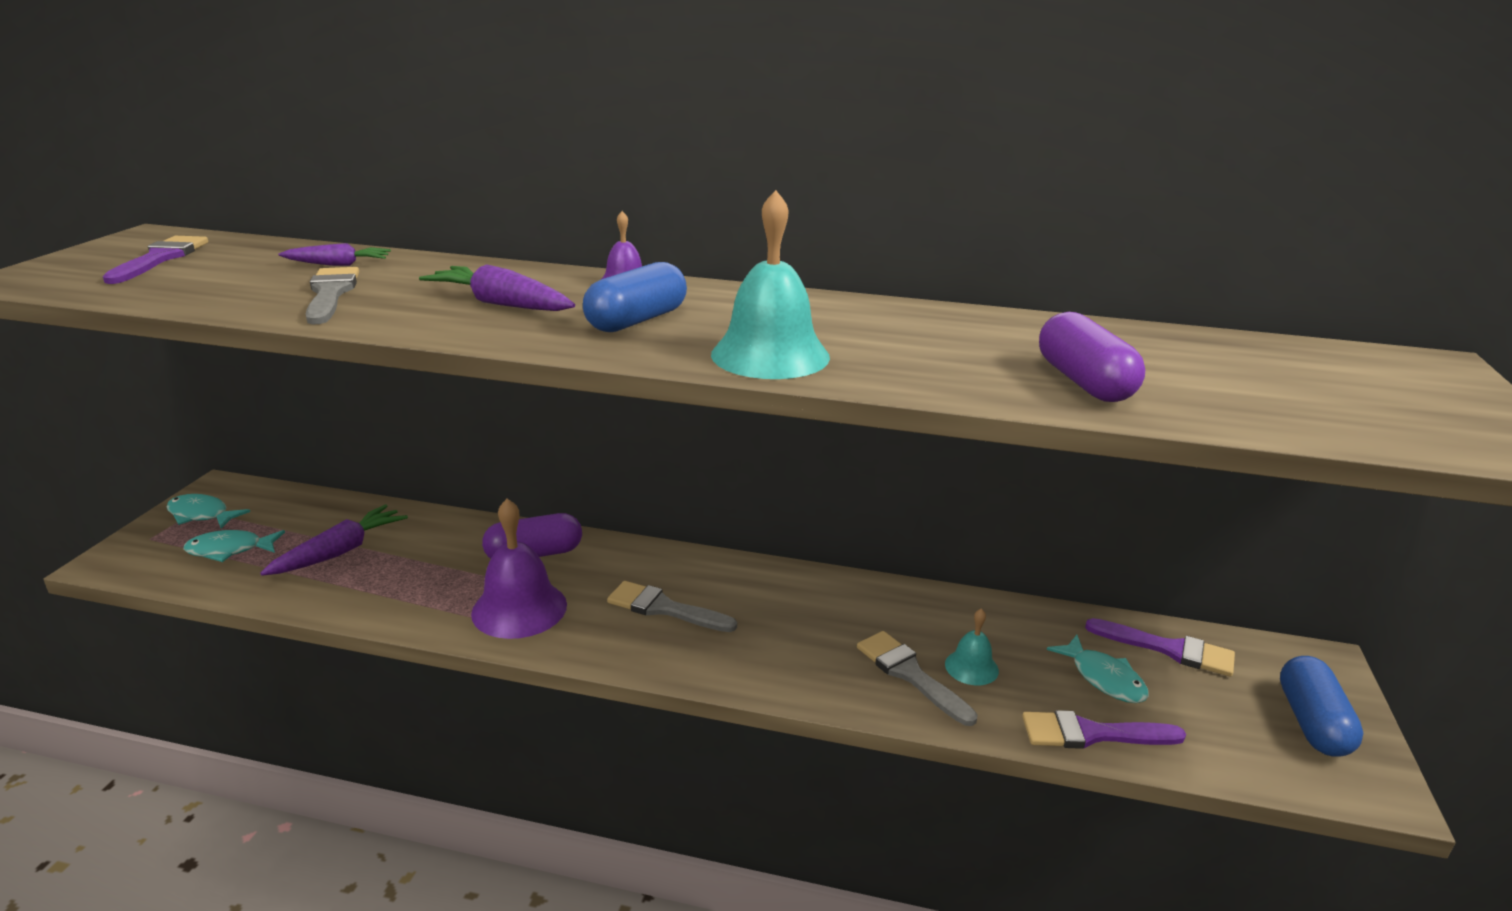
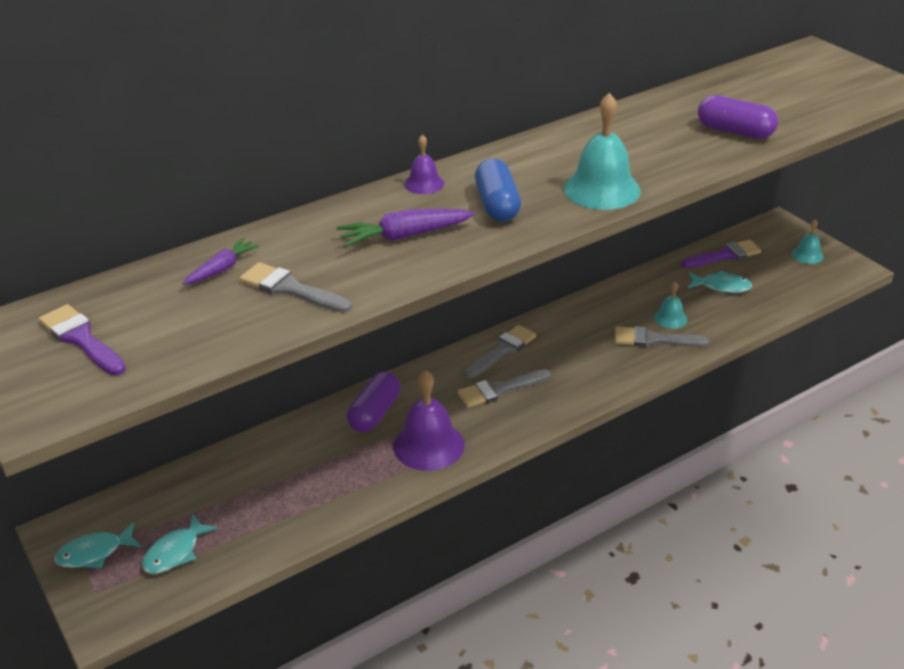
camera: 45 degrees left, 10 degrees up
purple carrot [260,504,408,576] -> none
purple brush [1022,710,1186,749] -> none
blue capsule [1280,656,1363,757] -> turquoise bell [792,219,824,264]
none -> grey brush [464,325,536,378]

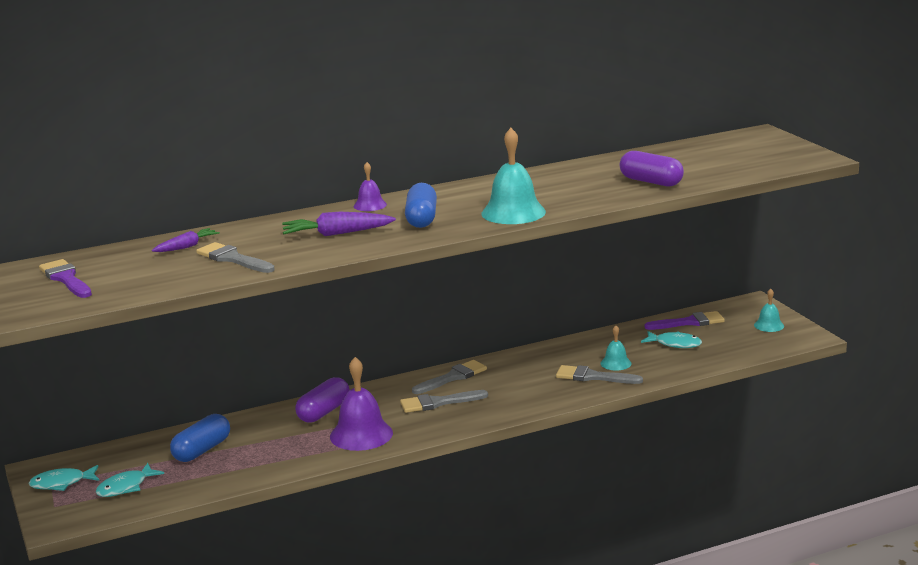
camera: 10 degrees right, 15 degrees down
none -> blue capsule [170,414,230,462]

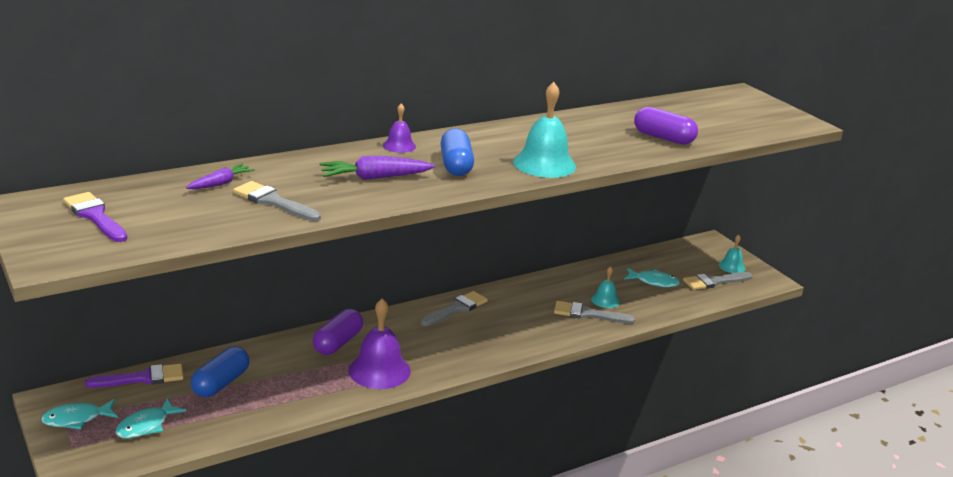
camera: 10 degrees left, 5 degrees up
grey brush [400,390,488,413] -> grey brush moved to [683,272,752,290]
purple brush [644,311,725,330] -> purple brush moved to [85,364,184,388]

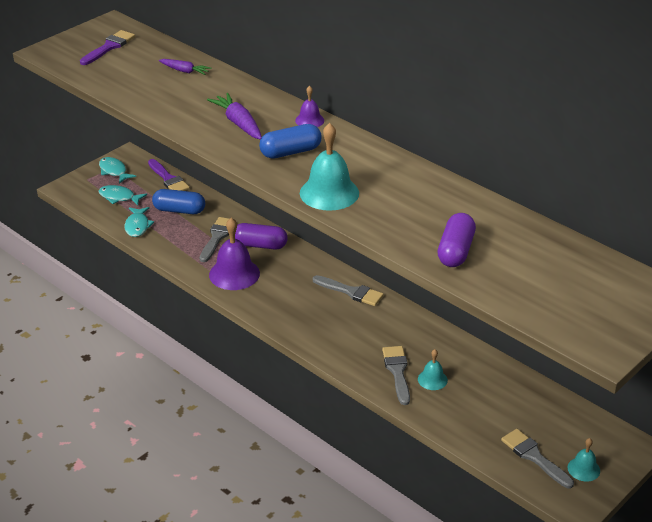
camera: 75 degrees right, 10 degrees up
grey brush [233,181,321,221] -> grey brush moved to [200,217,236,262]
turquoise fish [624,268,680,287] -> turquoise fish moved to [125,207,154,237]

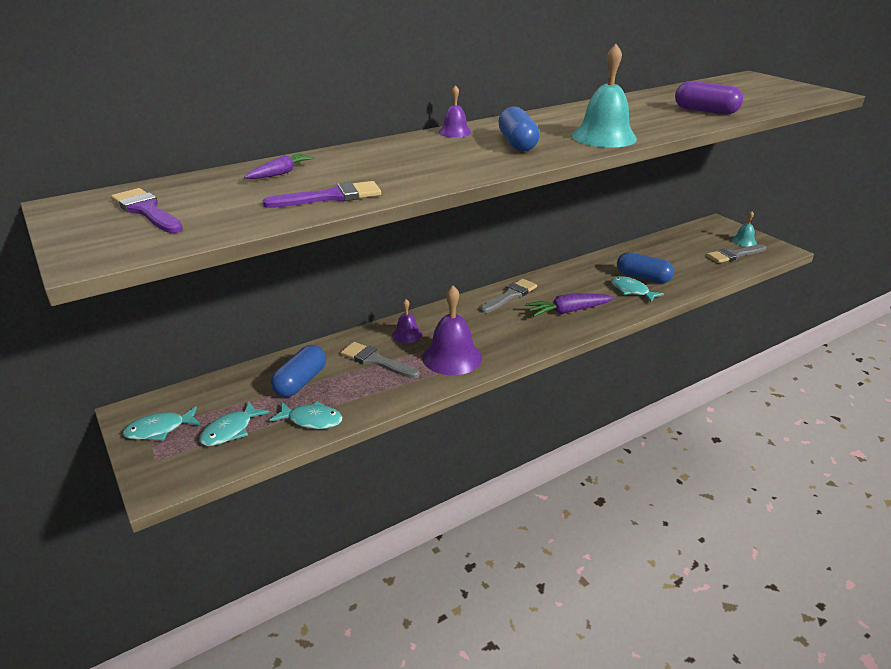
camera: 75 degrees left, 5 degrees down
purple brush [148,159,190,191] -> purple brush moved to [263,181,381,208]
purple carrot [207,93,262,140] -> purple carrot moved to [525,293,615,317]
purple capsule [235,223,288,249] -> purple bell [392,299,422,343]
grey brush [382,346,410,405] -> turquoise fish [611,276,664,302]
turquoise bell [418,349,448,390] -> blue capsule [617,252,674,283]

